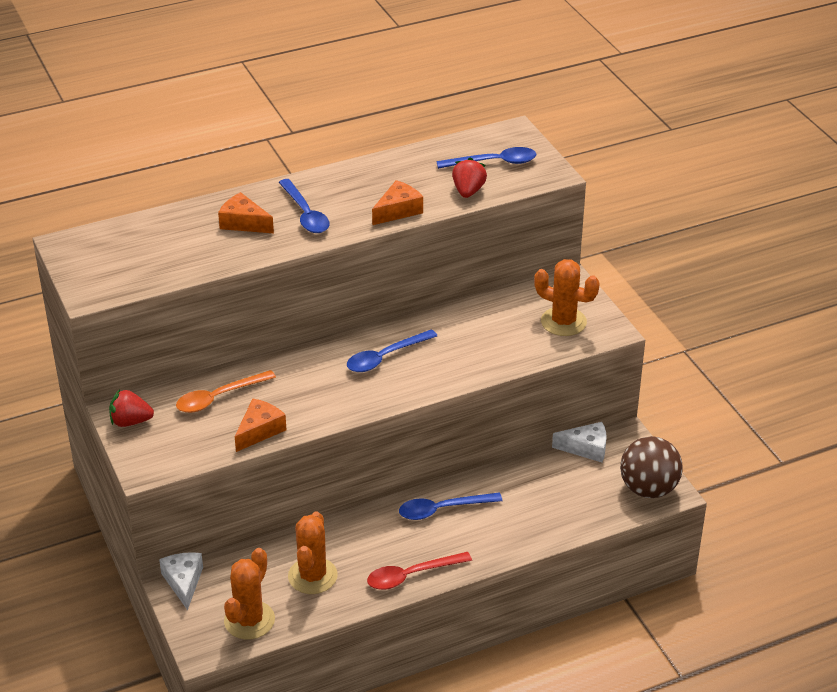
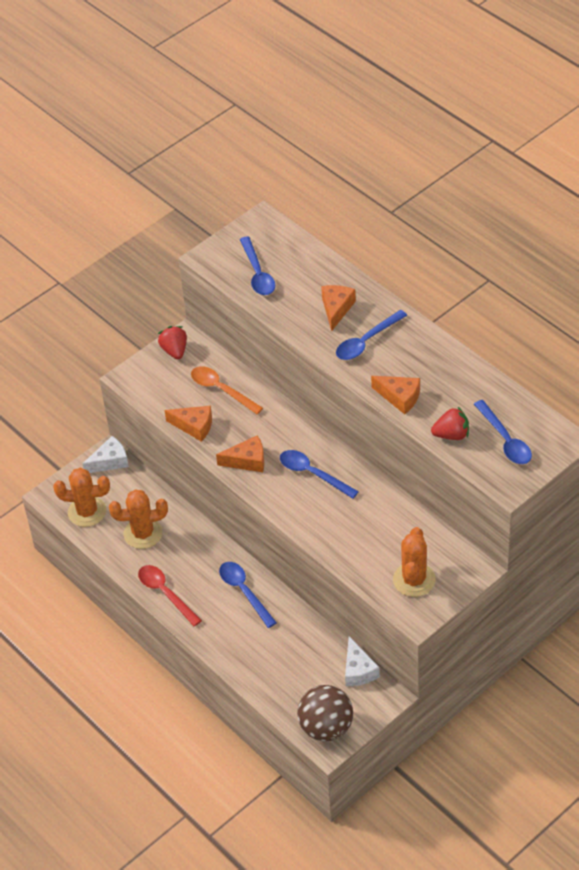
camera: 75 degrees right, 10 degrees up
none -> orange cheese [216,435,264,472]
none -> blue spoon [240,236,275,295]

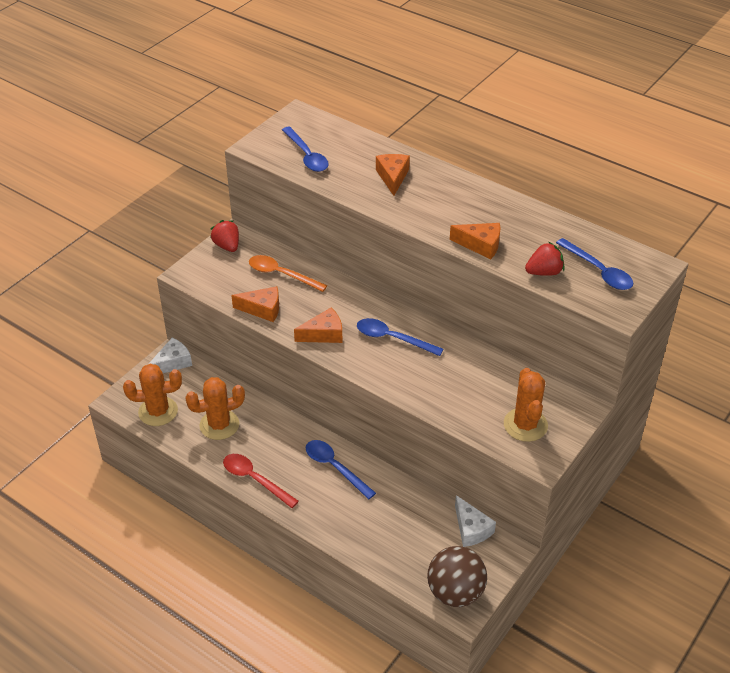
camera: 15 degrees left, 5 degrees down
blue spoon [336,310,408,360] -> none

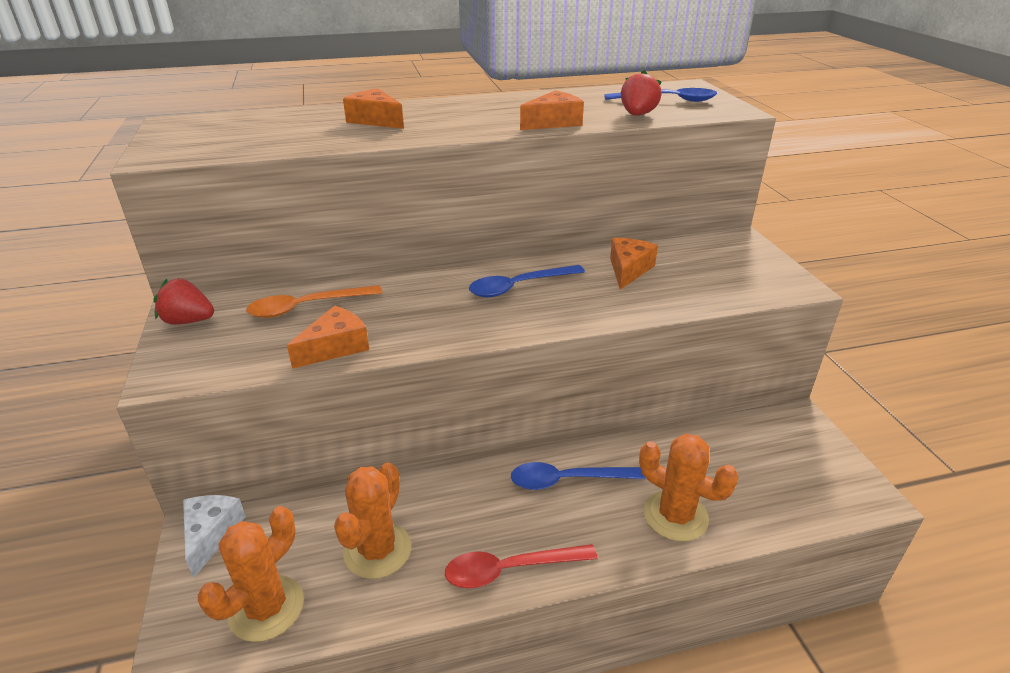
camera: 50 degrees left, 10 degrees down
blue spoon [282,127,329,172] -> none
orange cheese [294,308,343,343] -> orange cheese moved to [610,238,658,290]
brown ball [427,546,487,607] -> none
white cheese [455,495,496,547] -> none
orange cactus [504,368,548,442] -> orange cactus moved to [639,434,739,541]

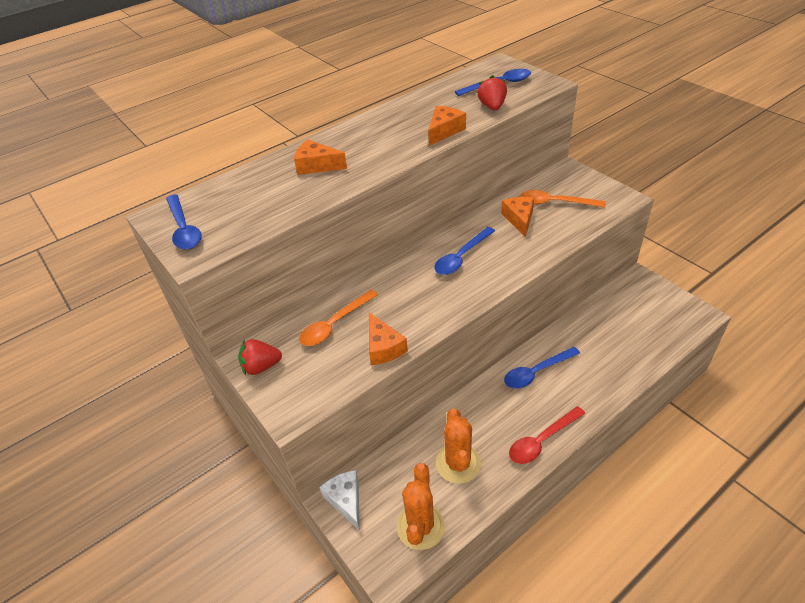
camera: 20 degrees left, 10 degrees up
orange cheese [287,305,369,369] -> orange cheese turned 135 degrees clockwise [369,312,408,365]
orange cactus [639,434,739,541] -> none
none -> blue spoon [166,194,202,250]
none -> orange spoon [520,190,606,208]

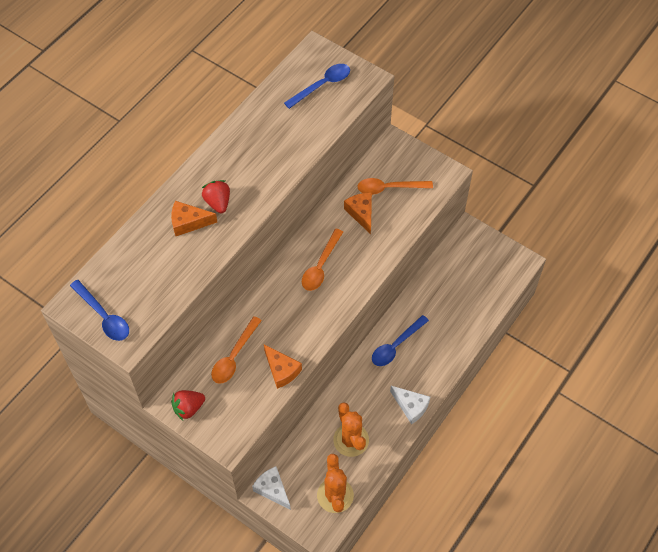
camera: 20 degrees left, 15 degrees up
orange cheese [428,106,466,146] -> none
blue spoon [434,227,495,275] -> orange spoon [302,229,343,291]
red strawberry [477,75,507,110] -> red strawberry moved to [202,180,230,213]
red spoon [509,406,585,464] -> white cheese [390,386,430,424]

